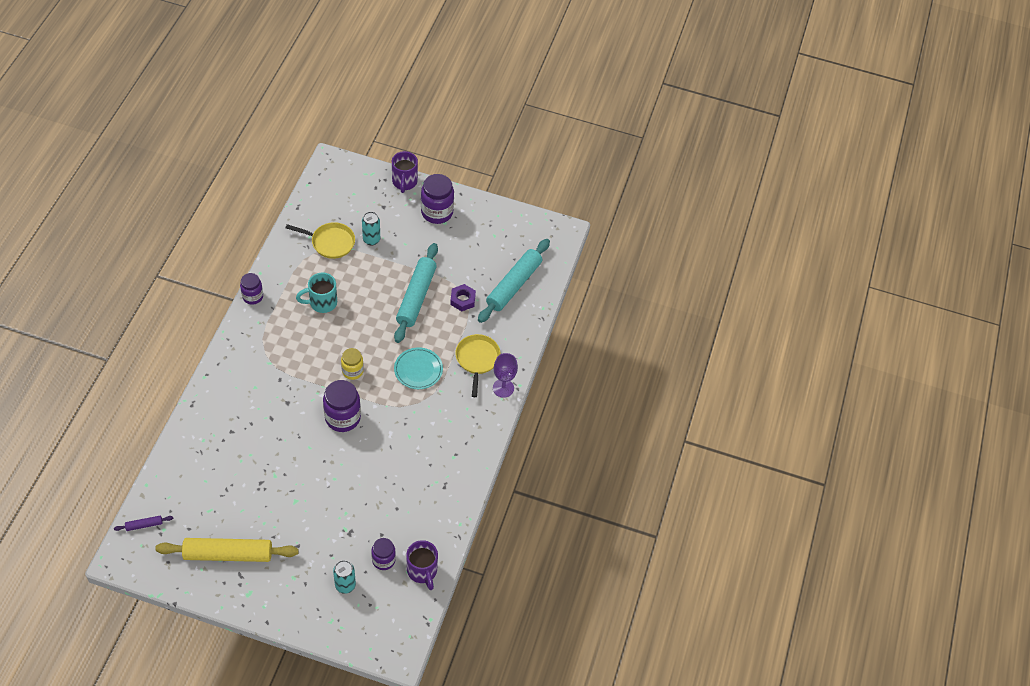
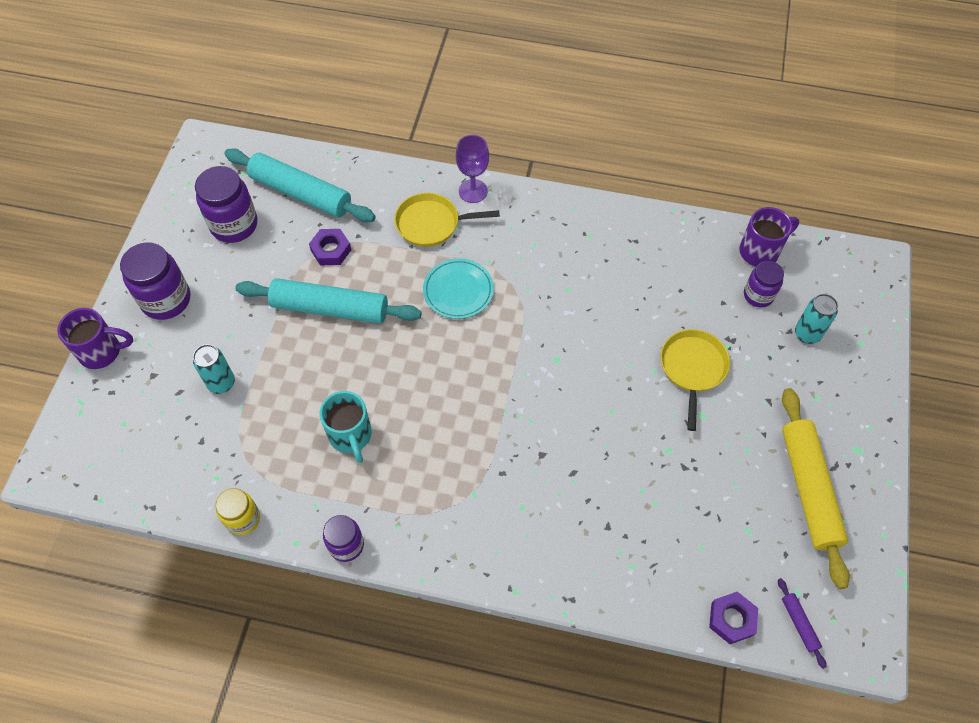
camera: 90 degrees left, 5 degrees up
yellow pan [285,222,355,259] -> yellow pan moved to [660,329,730,431]
purple jar [323,380,361,432] -> purple jar moved to [195,166,257,243]
yellow jar [341,348,364,380] -> yellow jar moved to [215,488,260,535]
none -> purple nut [709,592,758,644]

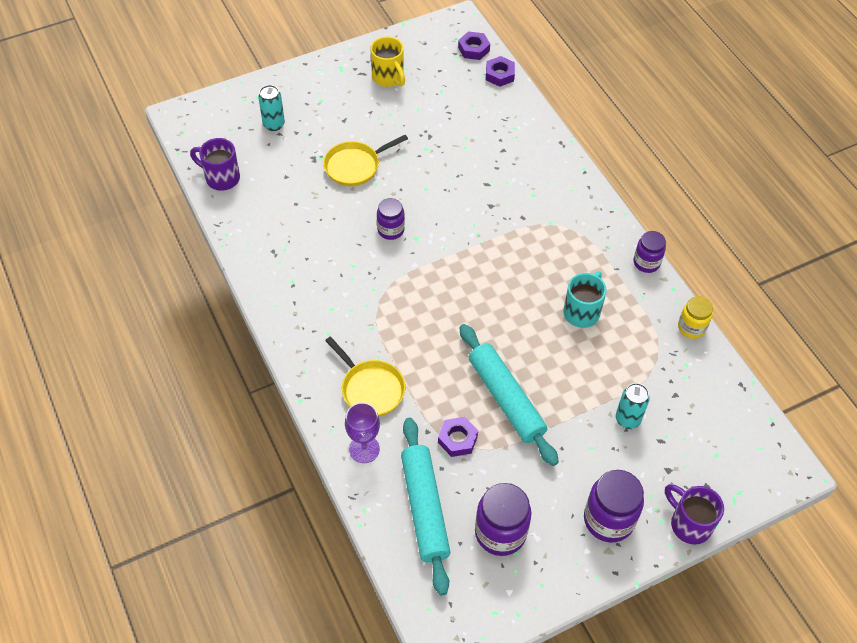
camera: 130 degrees left, 5 degrees down
turquoise plate [423,258,494,319] -> none
purple goblet [456,135,489,203] -> purple goblet moved to [345,402,380,463]
purple jar [744,261,784,308] -> purple jar moved to [377,198,405,240]
purple rolling pin [778,578,827,669] -> purple nut [458,31,490,60]
yellow rolling pin [782,388,850,589] -> yellow mug [371,37,405,87]

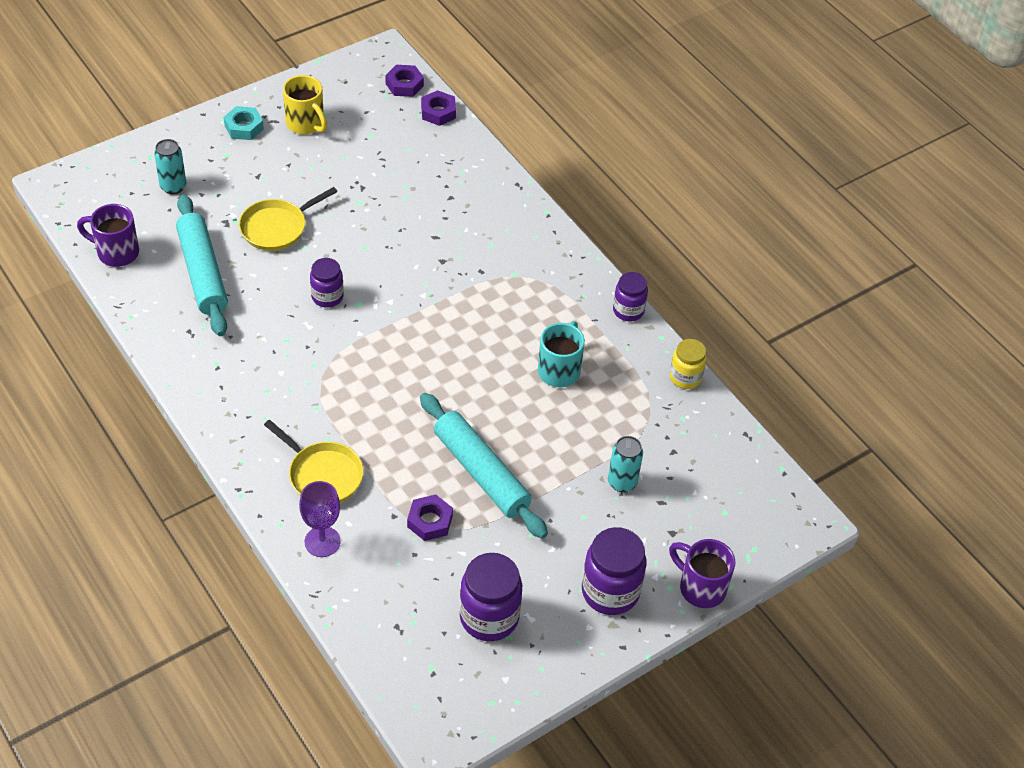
camera: 10 degrees left, 5 degrees down
turquoise rolling pin [401,418,450,595] -> turquoise rolling pin moved to [176,194,228,336]
none -> turquoise nut [224,106,264,140]

